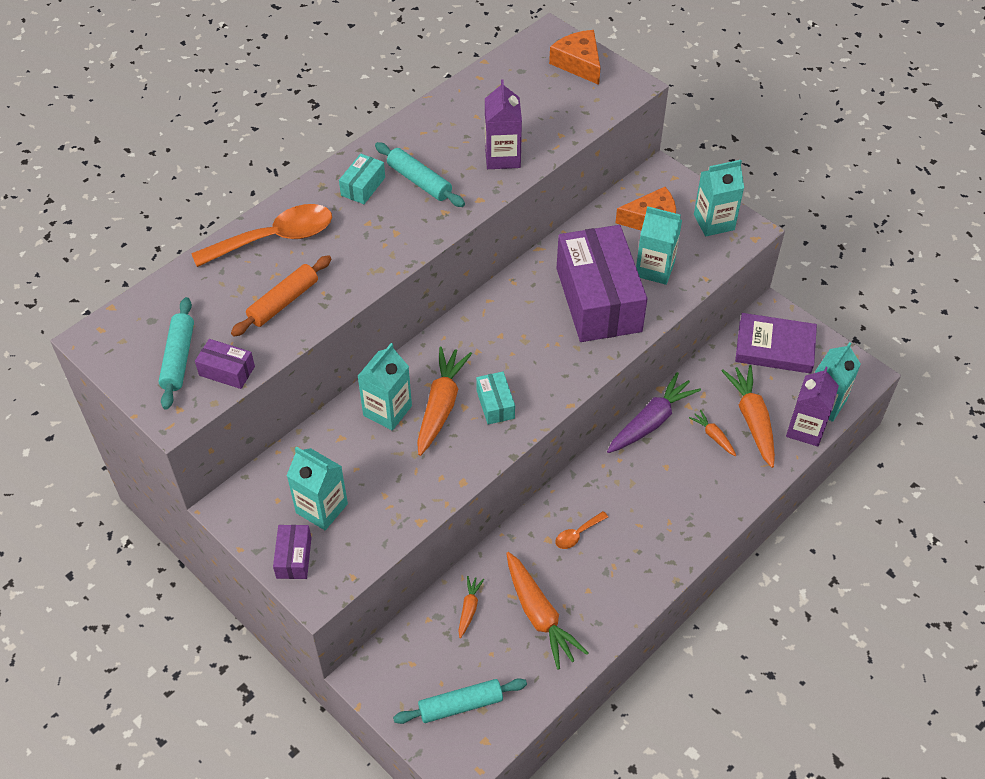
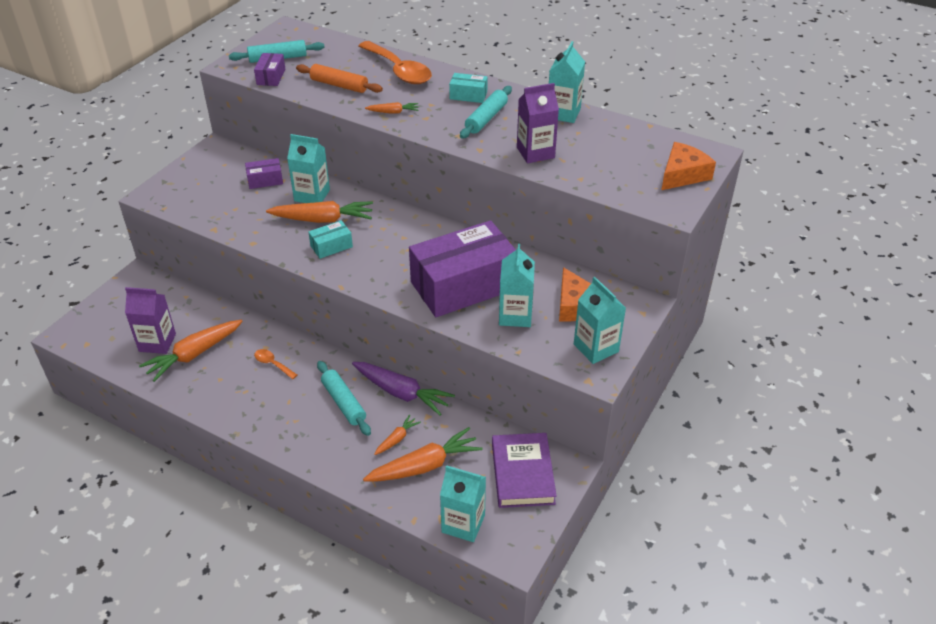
camera: 75 degrees right, 10 degrees down
purple box [273,525,312,579] -> purple box moved to [245,158,283,189]
turquoise carton [287,447,348,530] -> turquoise carton moved to [549,41,585,123]
turquoise rolling pin [393,678,527,724] -> turquoise rolling pin moved to [317,361,371,436]
orange carrot [458,576,484,638] -> orange carrot moved to [365,102,418,114]
purple carton [786,367,839,446] -> purple carton moved to [125,287,176,354]

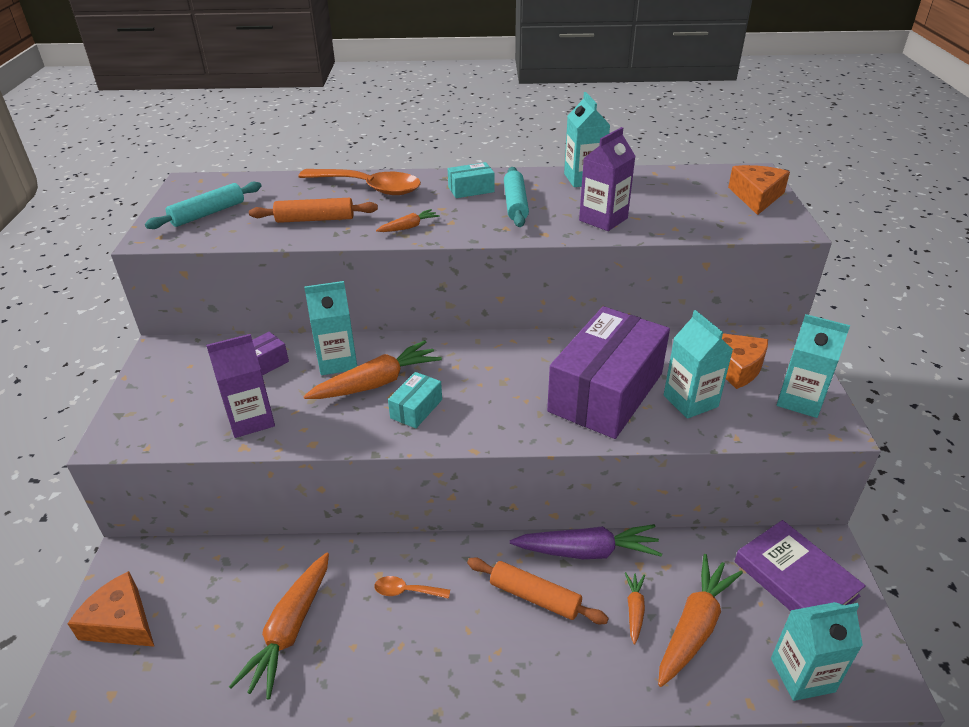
camera: 30 degrees left, 5 degrees down
purple carton [125,287,176,354] -> purple carton moved to [206,334,275,438]
purple box [254,53,285,86] -> none
turquoise rolling pin [317,361,371,436] -> orange rolling pin [467,557,609,624]
none -> orange cheese [68,571,155,647]

